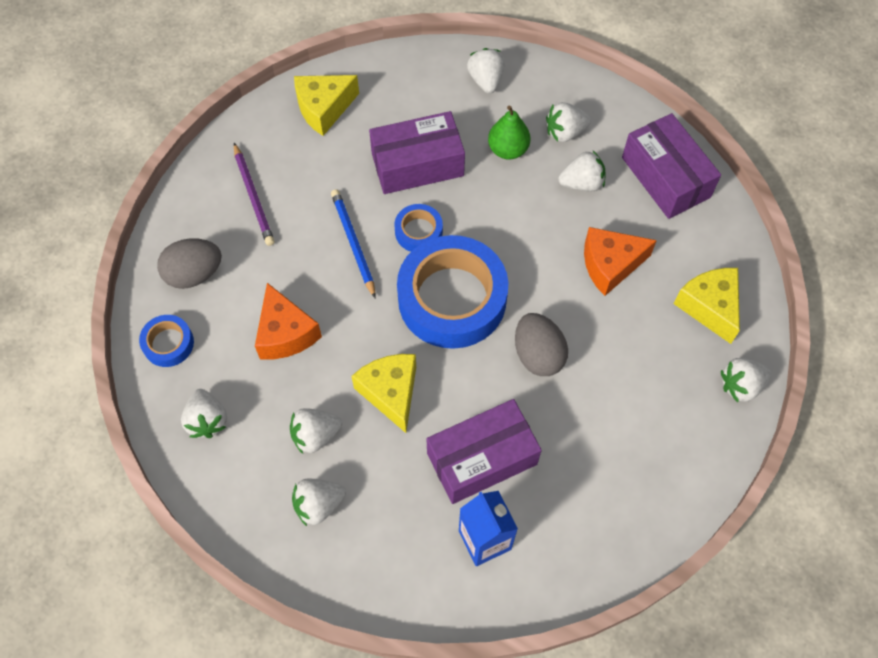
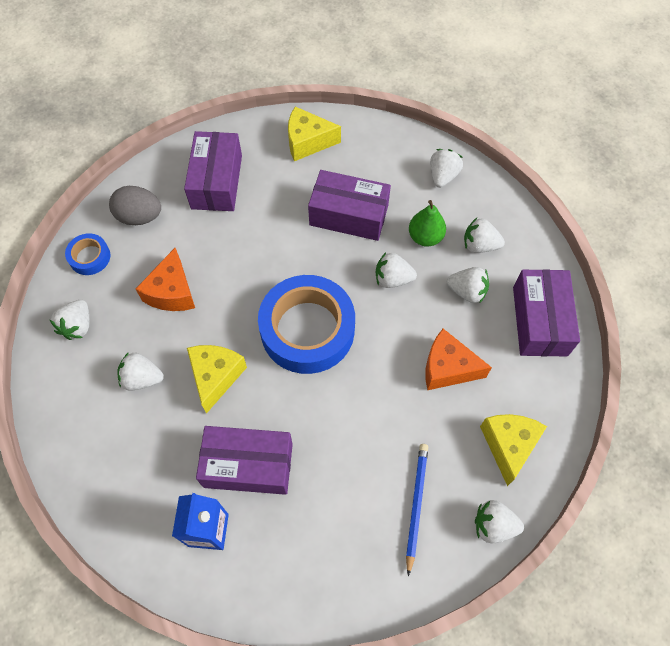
camera: 30 degrees right, 0 degrees up
purple pencil [234,143,275,246] -> purple box [184,131,242,211]
white strawberry [292,478,346,526] -> white strawberry moved to [376,252,417,288]
blue pencil [331,189,376,299] -> blue pencil moved to [406,444,428,576]
blue tape [394,204,443,251] -> none
grey egg [515,313,568,376] -> none

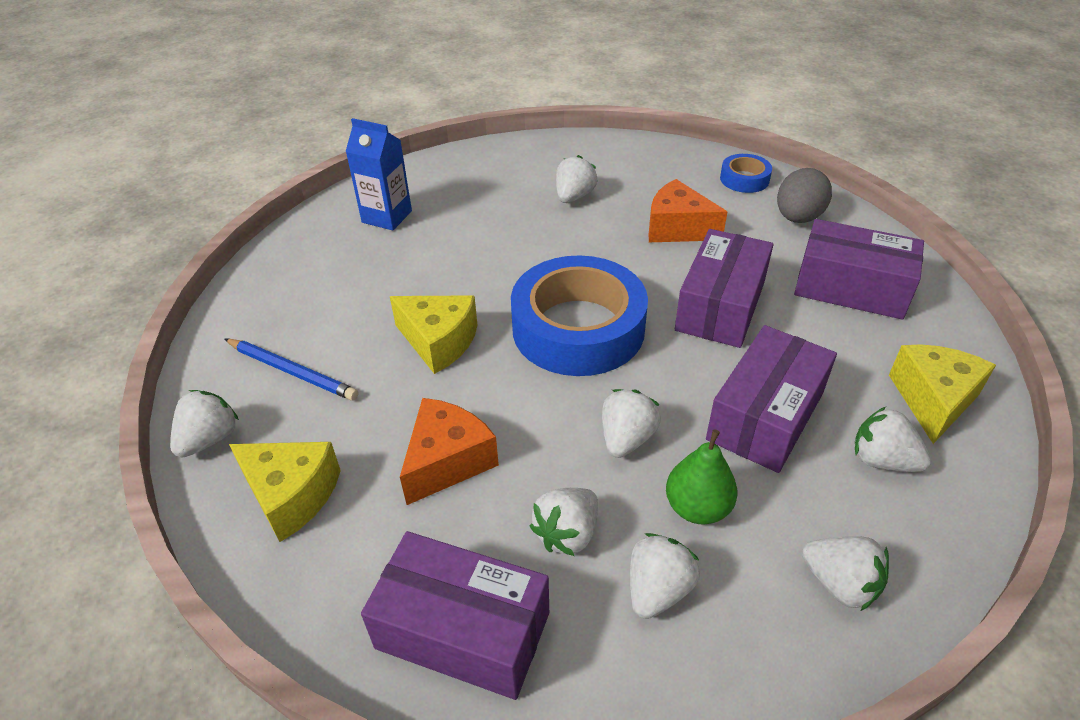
camera: 110 degrees right, 20 degrees down
white strawberry [50,300,89,340] -> white strawberry moved to [855,407,931,472]
yellow cheese [187,345,247,414] -> yellow cheese moved to [390,295,478,374]
purple box [196,426,293,495] -> purple box moved to [675,229,774,348]

